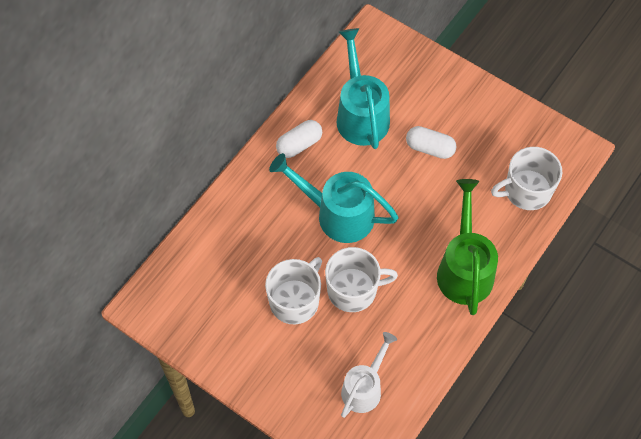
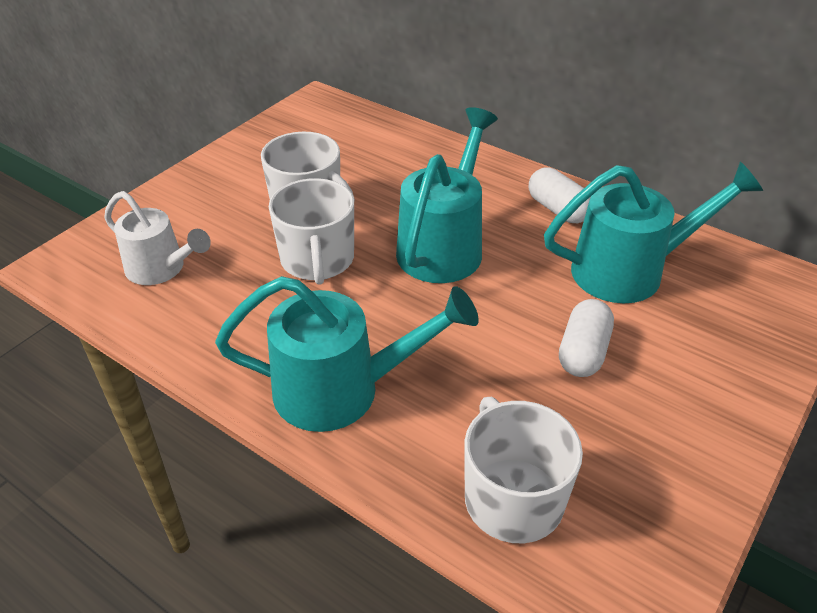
camera: 90 degrees right, 20 degrees down
green watering can [437,179,498,315] -> turquoise watering can [215,276,479,432]

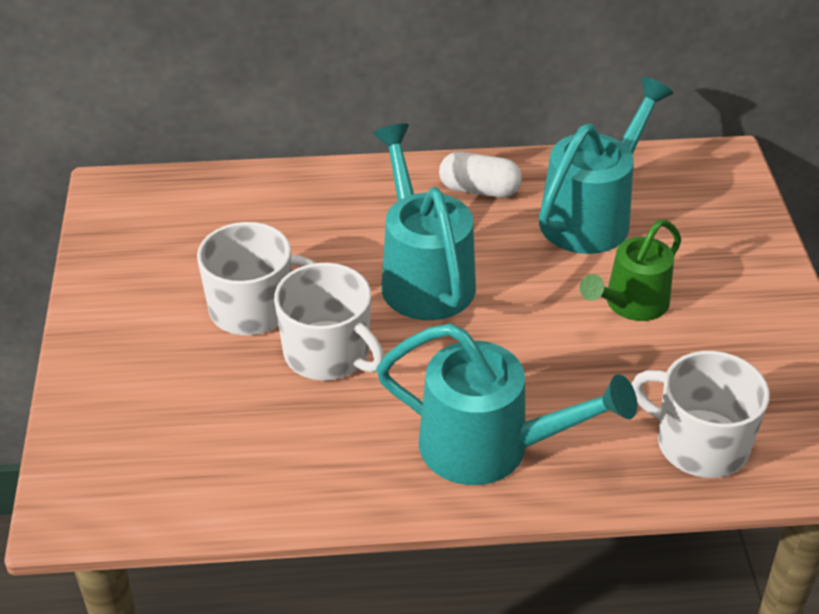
camera: 40 degrees left, 0 degrees up
white watering can [104,191,211,285] -> none
turquoise watering can [215,276,479,432] -> turquoise watering can turned 60 degrees clockwise [376,323,637,485]
white capsule [559,299,614,377] -> green watering can [580,220,681,321]

